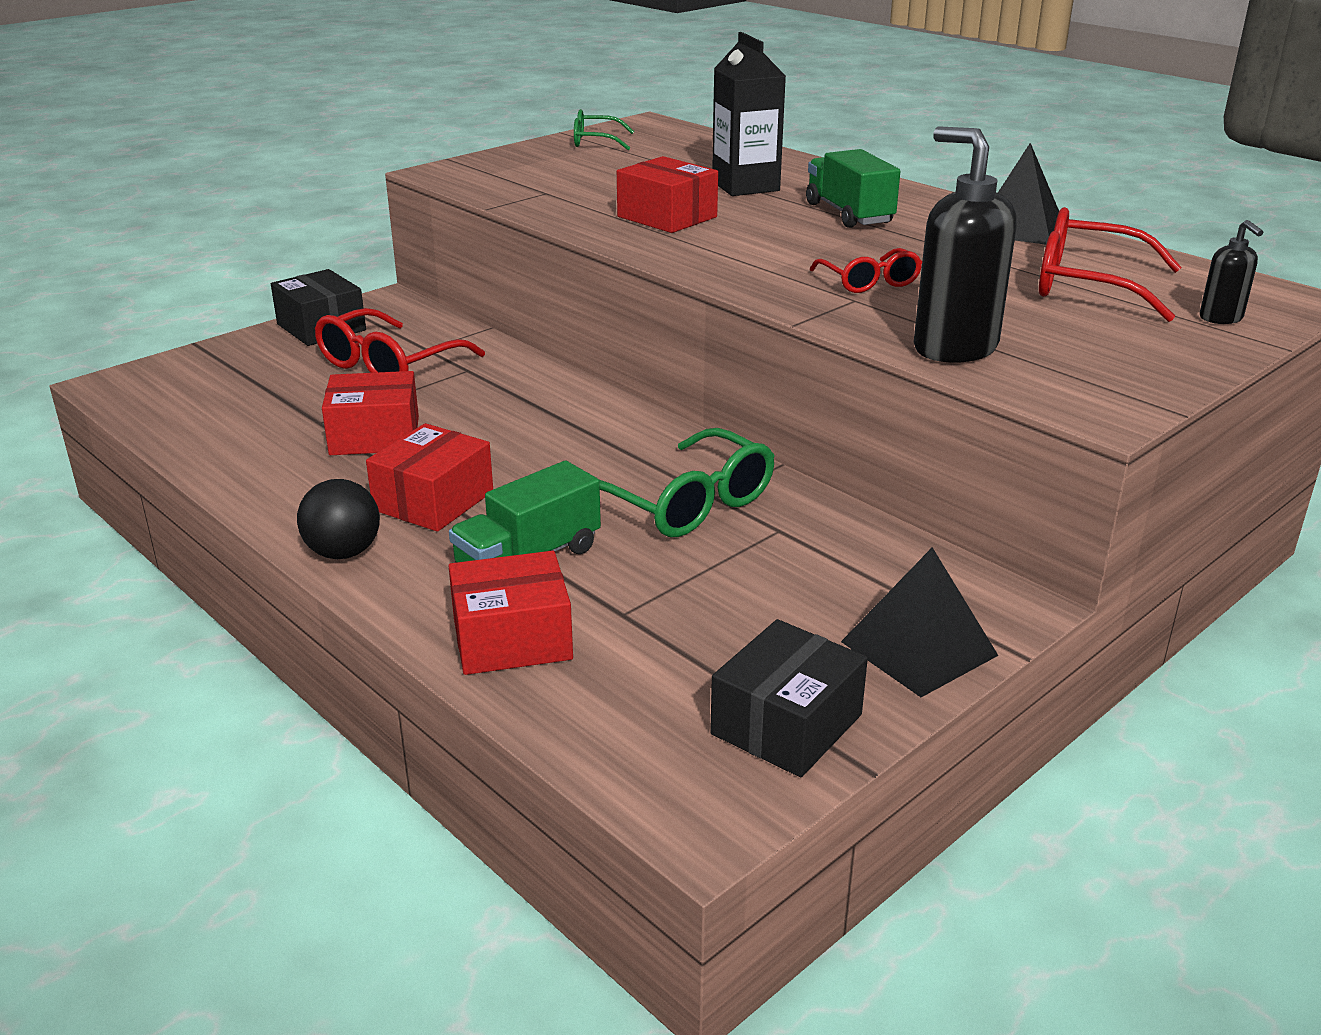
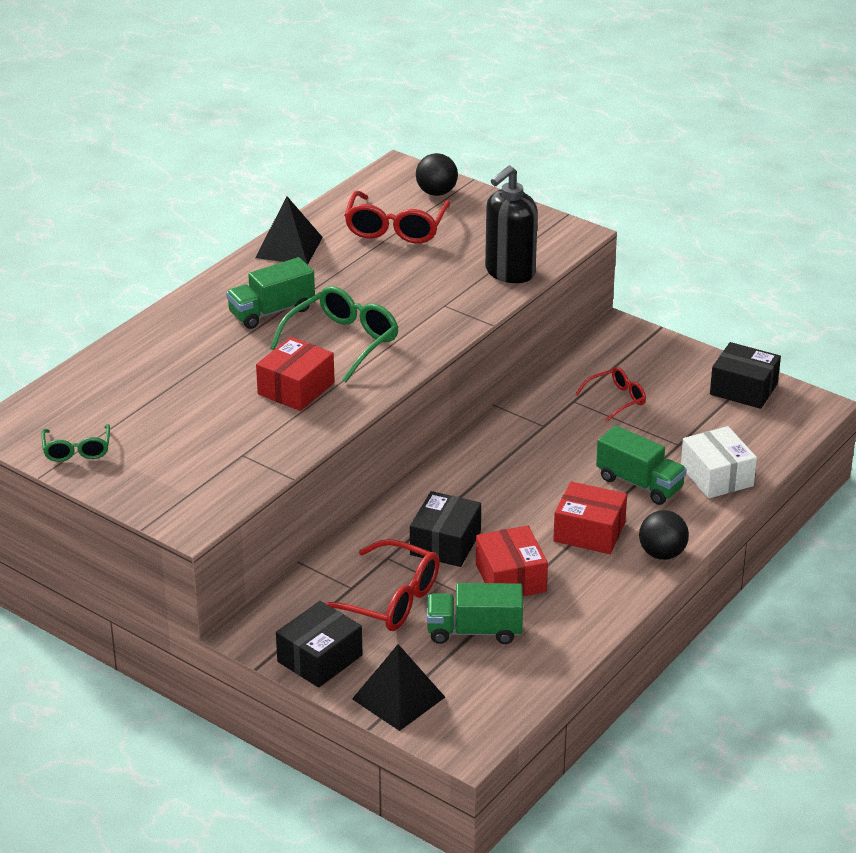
camera: 100 degrees left, 5 degrees up
red box [449,551,573,675] -> white box [681,426,757,499]
green glasses [599,428,775,537] -> green glasses moved to [270,286,399,382]
black carton [712,32,786,196] -> none
red glasses [809,248,922,293] -> red glasses moved to [575,367,646,422]
black pyramid [841,547,999,697] -> black pyramid moved to [352,644,445,731]
black soap dispenser [1200,220,1263,324] -> black ball [416,153,458,196]
none -> black box [410,491,481,567]
none -> green truck [427,583,523,644]

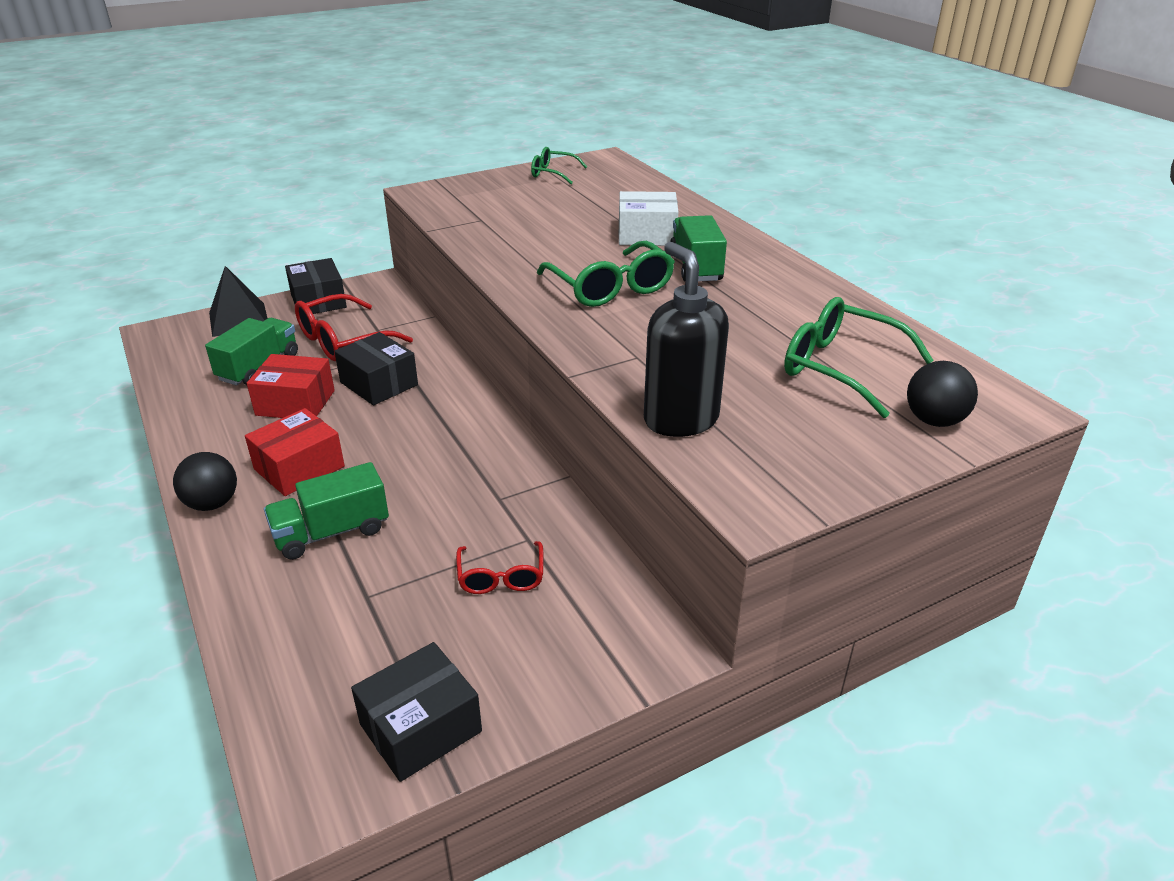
camera: 115 degrees right, 0 degrees up
black pyramid [255,197,323,265] -> none
red box [256,337,335,411] -> none
red glasses [344,191,450,243] -> green glasses [784,297,934,418]
white box [681,426,757,499] -> white box moved to [619,191,678,246]

